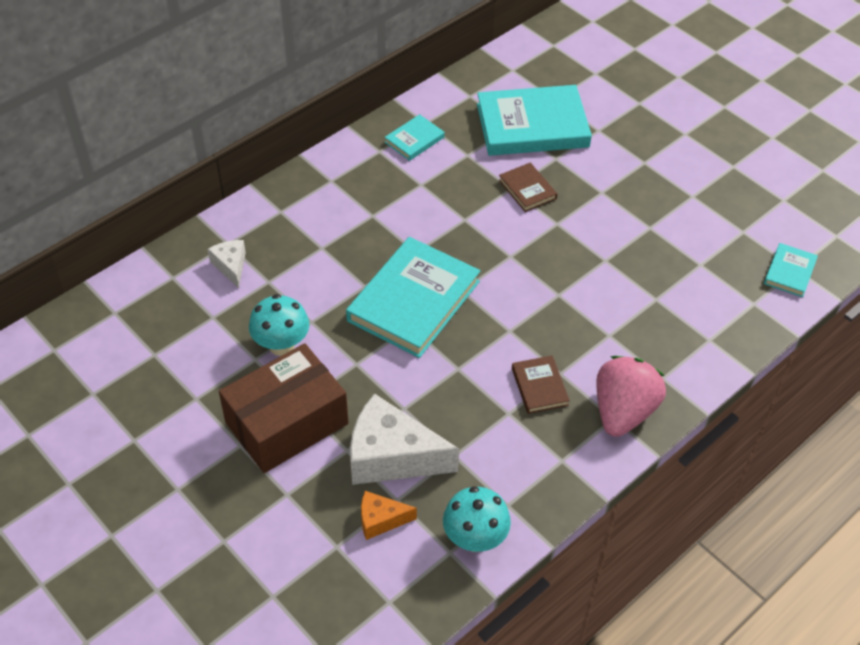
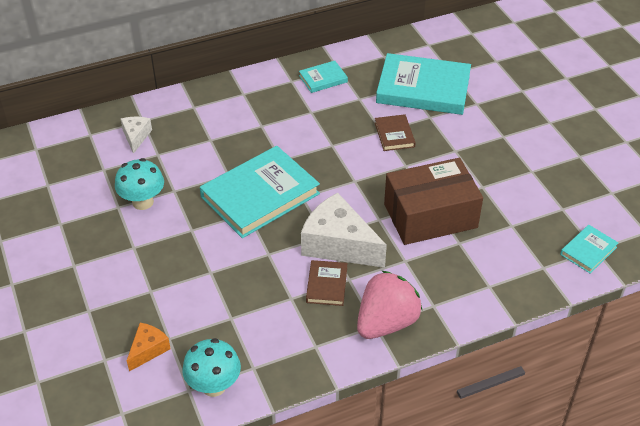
camera: 20 degrees right, 5 degrees down
brown box [219,343,349,473] -> brown box moved to [384,158,483,245]
white cheese [350,394,459,485] -> white cheese moved to [301,193,387,268]
orange cheese [361,491,417,540] -> orange cheese turned 105 degrees clockwise [127,323,171,371]

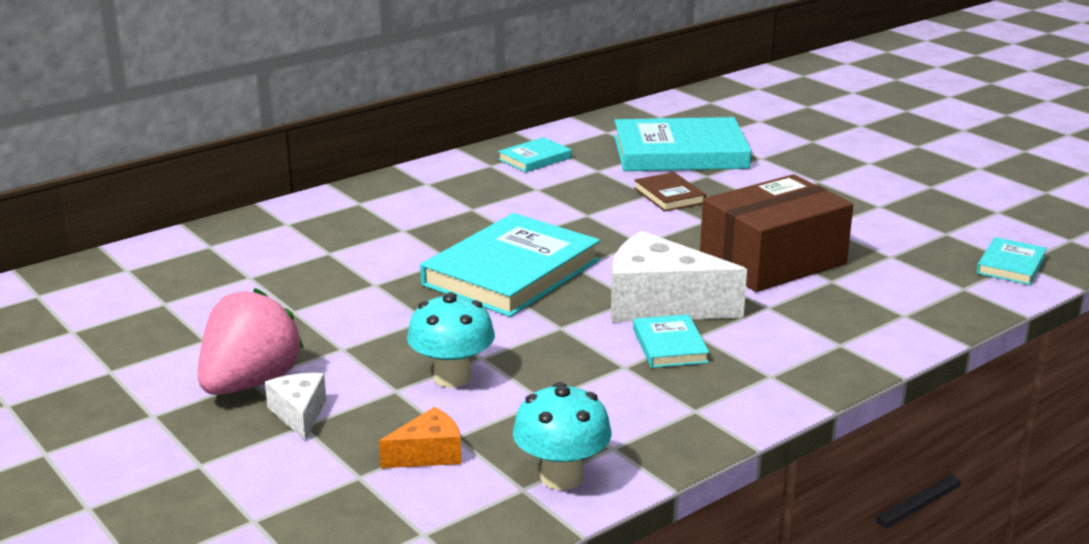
camera: 15 degrees left, 20 degrees down
turquoise mushroom [115,158,164,210] -> turquoise mushroom moved to [407,292,495,388]
white cheese [121,117,152,154] -> white cheese moved to [265,373,326,441]
orange cheese [127,323,171,371] -> orange cheese turned 45 degrees clockwise [379,407,461,468]
brown book [306,260,347,306] -> turquoise book [633,314,709,368]
pink strawberry [357,270,422,339] -> pink strawberry moved to [198,288,304,395]

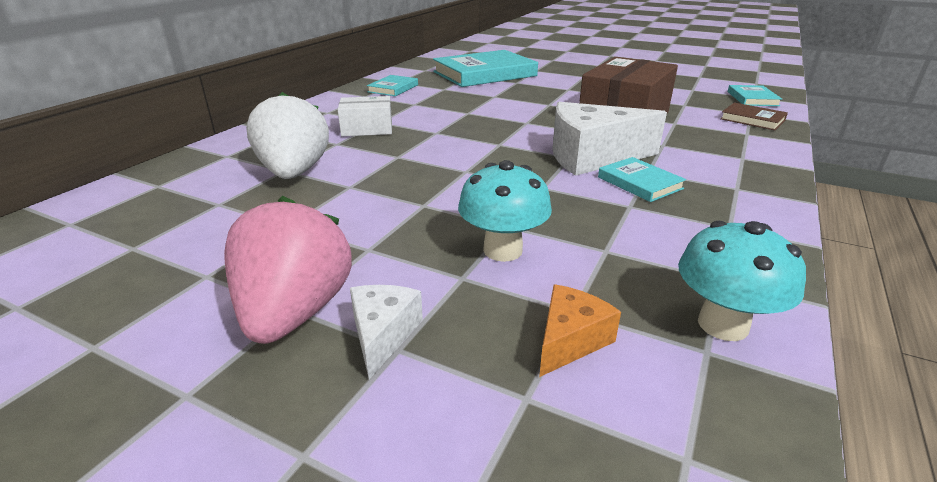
camera: 25 degrees left, 5 degrees up
white cheese [265,373,326,441] -> white cheese turned 45 degrees clockwise [350,285,423,380]
turquoise book [420,213,600,317] -> none
brown book [634,172,706,212] -> brown book moved to [720,102,788,130]
none -> white strawberry [246,92,329,179]
none -> white box [337,96,392,136]

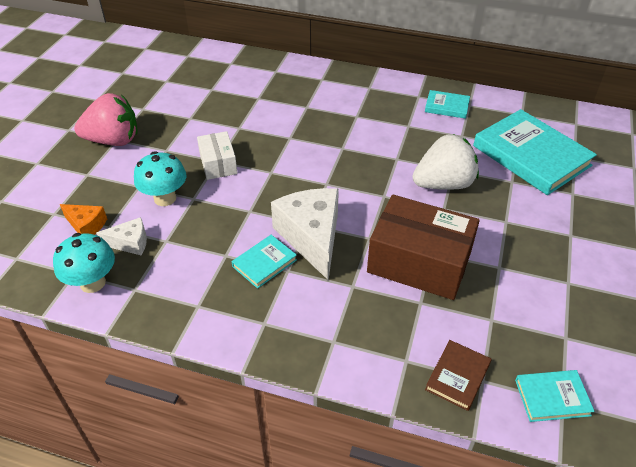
camera: 80 degrees right, 15 degrees up
white strawberry [246,92,329,179] -> white strawberry moved to [413,134,479,190]
white box [337,96,392,136] -> white box moved to [197,131,237,180]
white cheese [350,285,423,380] -> white cheese moved to [96,217,147,255]

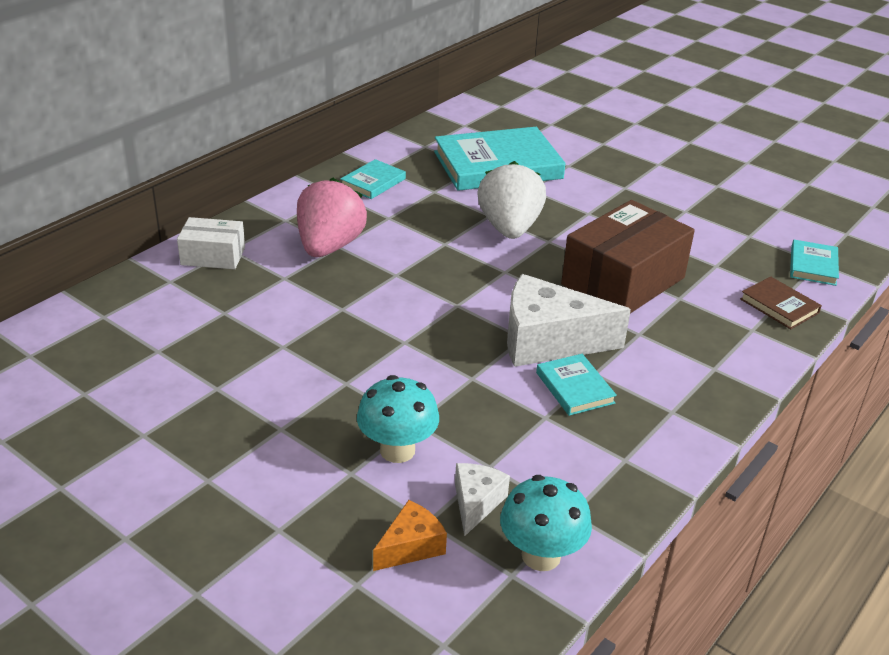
camera: 70 degrees left, 10 degrees down
pink strawberry [74,93,138,146] -> pink strawberry moved to [297,178,367,257]
white box [197,131,237,180] -> white box moved to [177,217,245,269]

